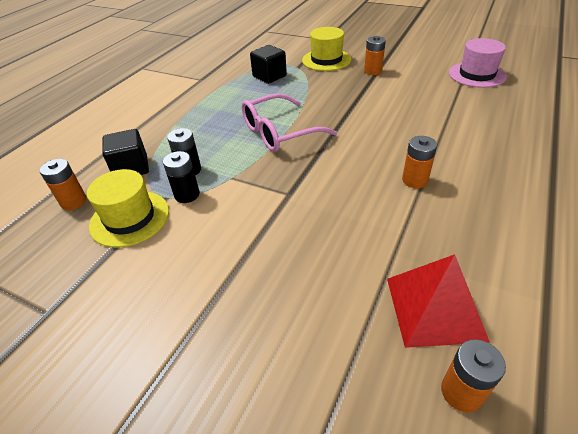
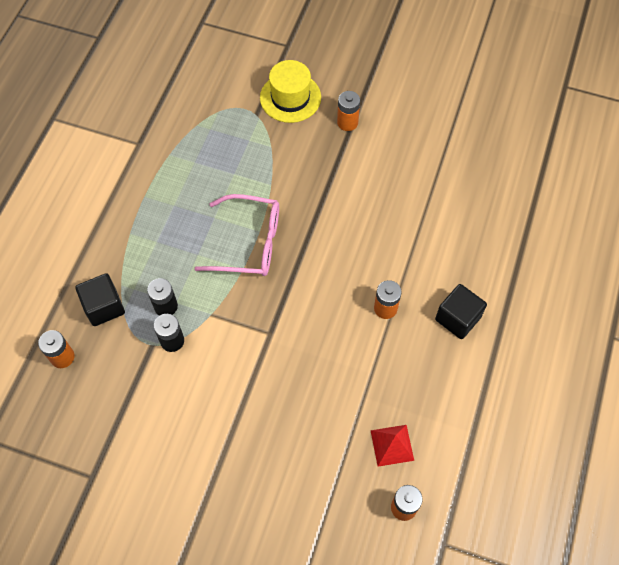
camera: 10 degrees left, 20 degrees up
yellow hat [87,169,169,247] -> none
pink glasses [242,93,337,152] -> pink glasses turned 135 degrees counterclockwise [195,194,279,276]
black cube [250,45,287,84] -> black cube moved to [435,284,487,339]
red pyramid [387,254,490,348] -> red pyramid [370,425,414,467], size x0.63
pink hat [449,38,507,88] -> none

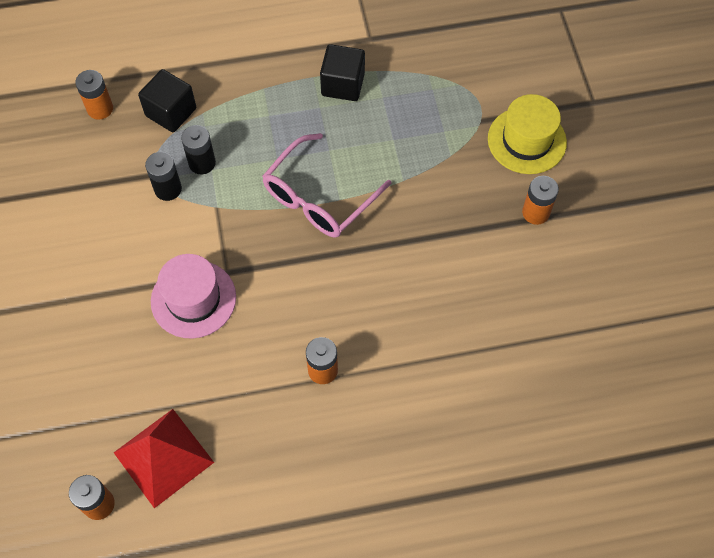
camera: 60 degrees right, 0 degrees up
pink glasses [195,194,279,276] -> pink glasses turned 60 degrees clockwise [262,133,392,238]
red pyramid [370,425,414,467] -> red pyramid [114,409,214,508], size x1.59
black cube [435,284,487,339] -> black cube moved to [320,44,365,101]
none -> pink hat [151,254,236,338]

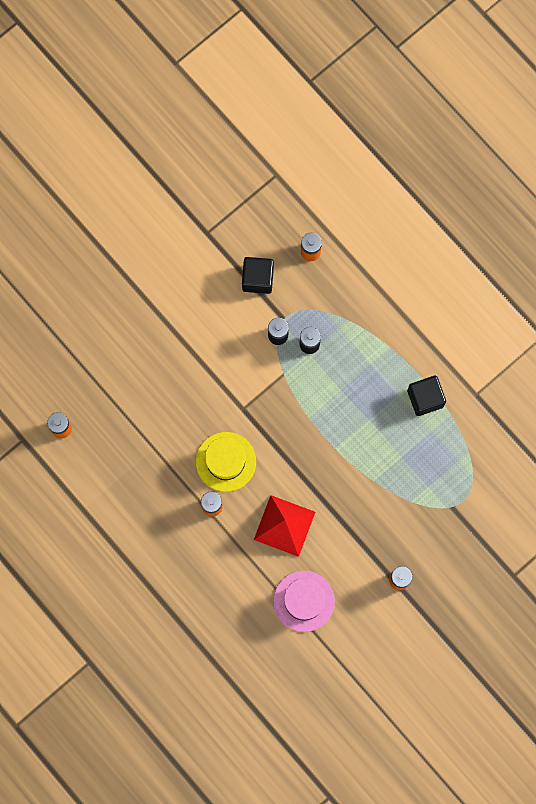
camera: 60 degrees right, 15 degrees up
red pyramid [114,409,214,508] -> red pyramid moved to [254,495,315,557]
black cube [138,69,196,132] -> black cube moved to [242,257,274,294]
pink hat [151,254,236,338] -> pink hat moved to [273,571,335,632]
pink glasses [262,133,392,238] -> none
yellow hat [488,94,567,174] -> yellow hat moved to [196,432,256,492]

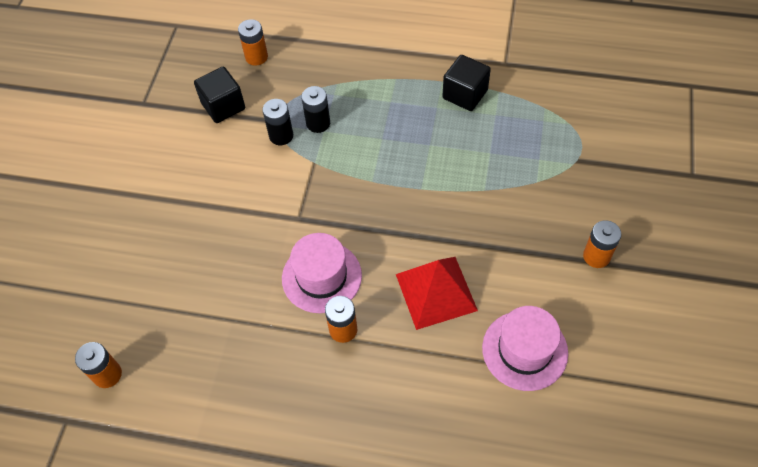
camera: 35 degrees left, 20 degrees down
yellow hat [196,432,256,492] -> pink hat [282,233,362,313]

